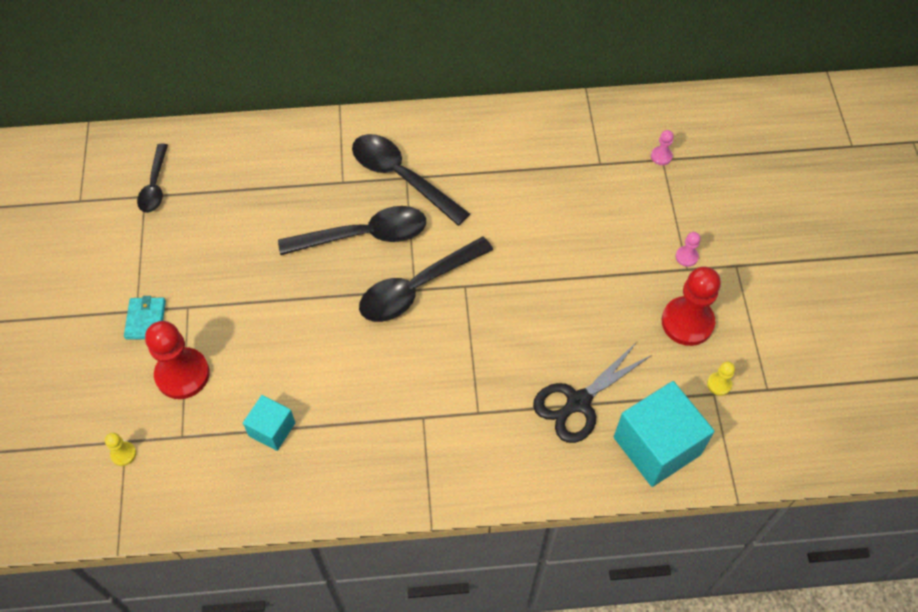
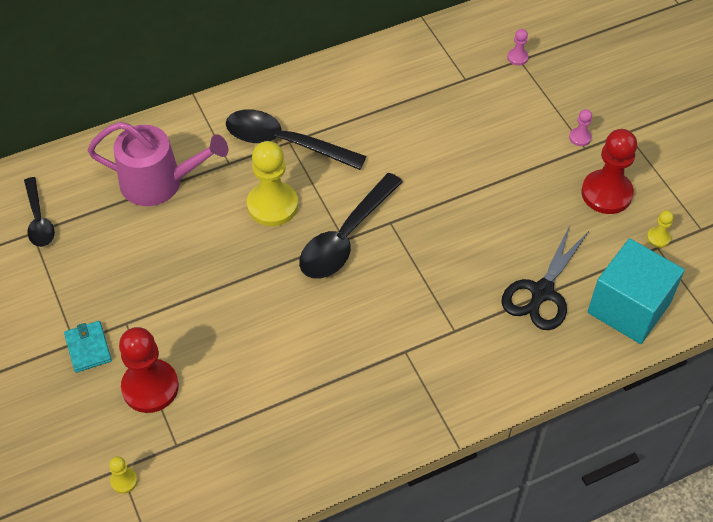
camera: 20 degrees left, 5 degrees down
turquoise cube [243,395,295,451] -> none
black spoon [278,206,426,255] -> yellow pawn [247,141,298,226]
none -> pink watering can [87,122,228,206]

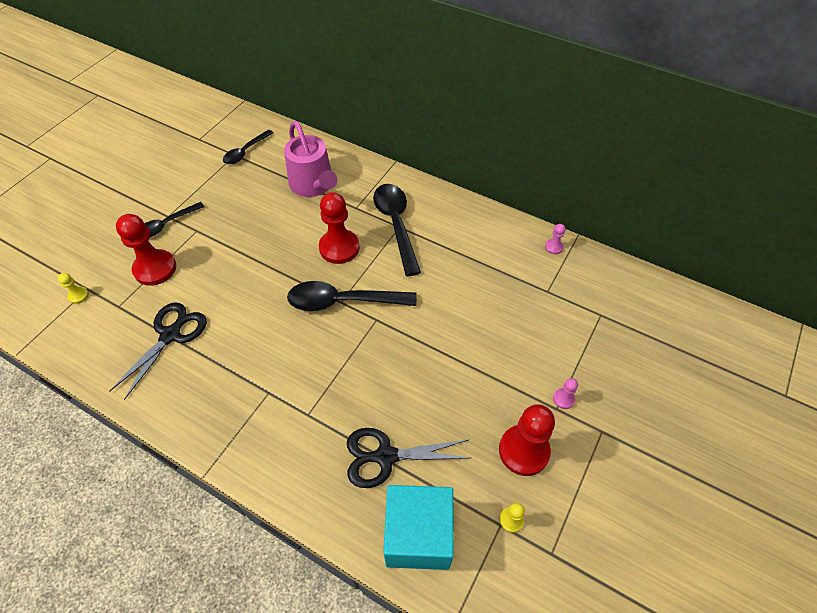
camera: 55 degrees right, 0 degrees up
turquoise wallet [64,321,112,373] -> black spoon [145,202,204,237]
yellow pawn [247,141,298,226] -> red pawn [319,192,359,264]
pink pawn [507,29,529,65] -> pink pawn moved to [545,224,566,254]
none -> black scissors [109,302,207,400]

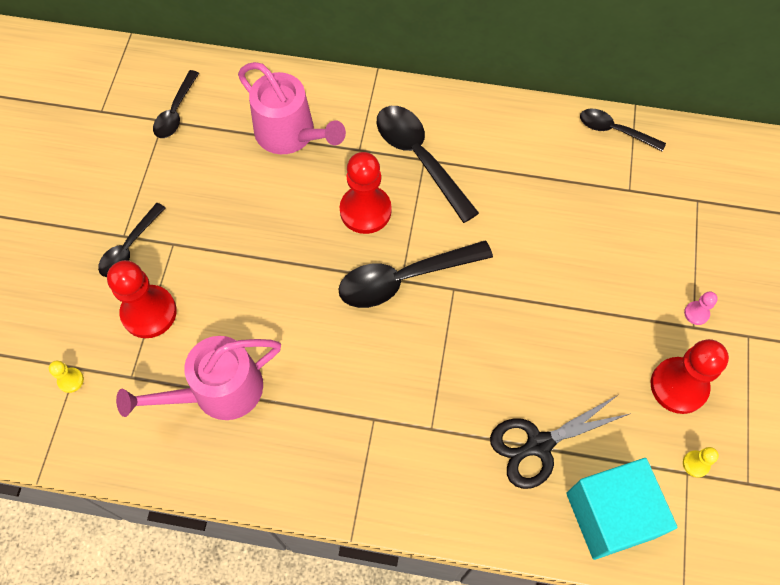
camera: 20 degrees left, 10 degrees up
black scissors [109,302,207,400] -> pink watering can [116,336,281,420]
pink pawn [545,224,566,254] -> black spoon [580,109,666,152]

